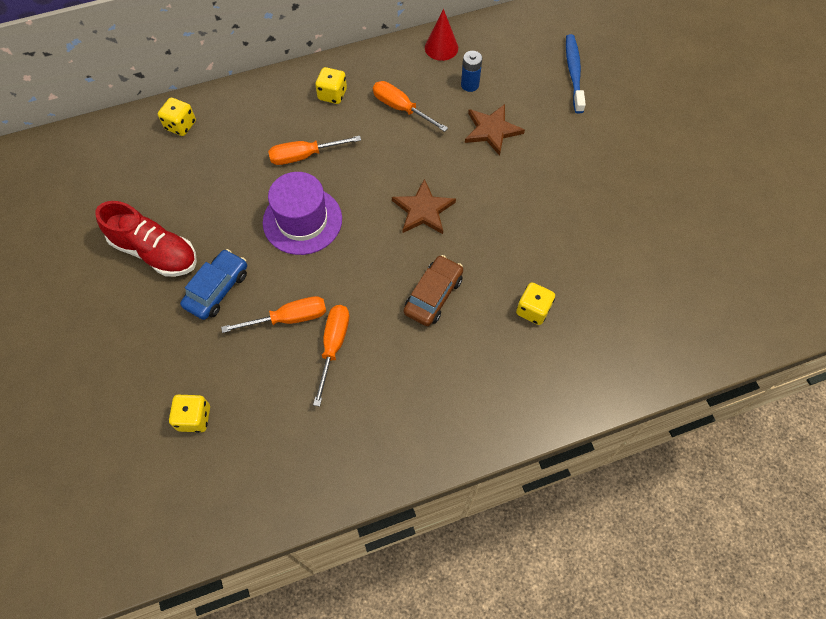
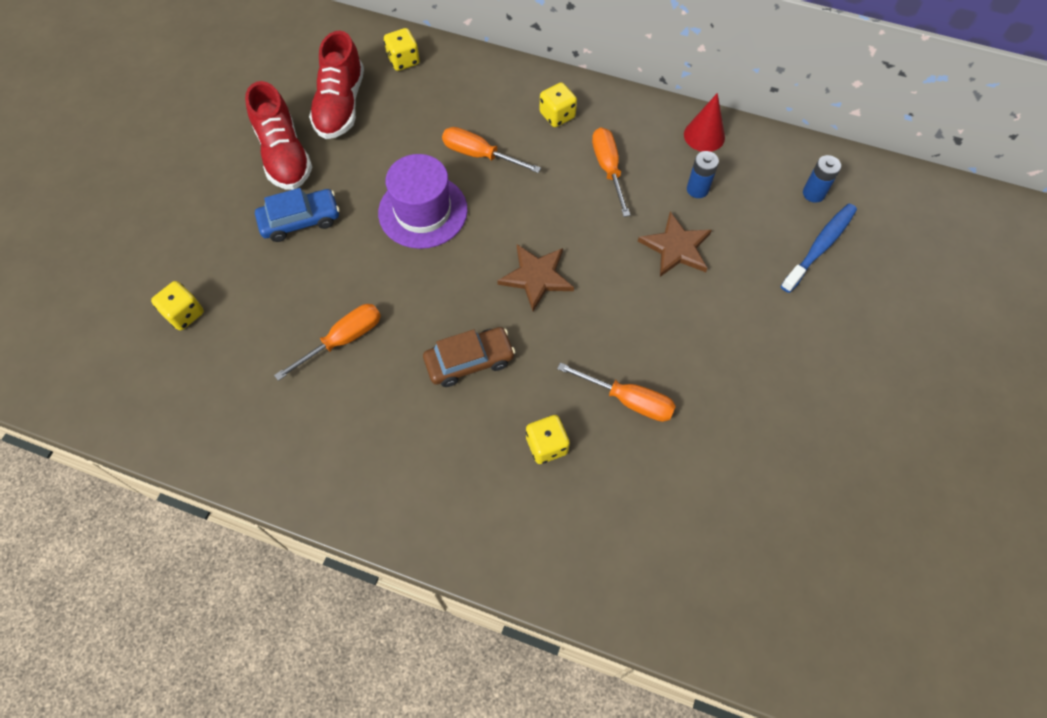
camera: 40 degrees right, 0 degrees up
orange screwdriver [221,296,326,333] -> orange screwdriver moved to [557,362,676,422]
none -> red shoe [309,31,364,139]
none -> blue battery [803,155,841,203]

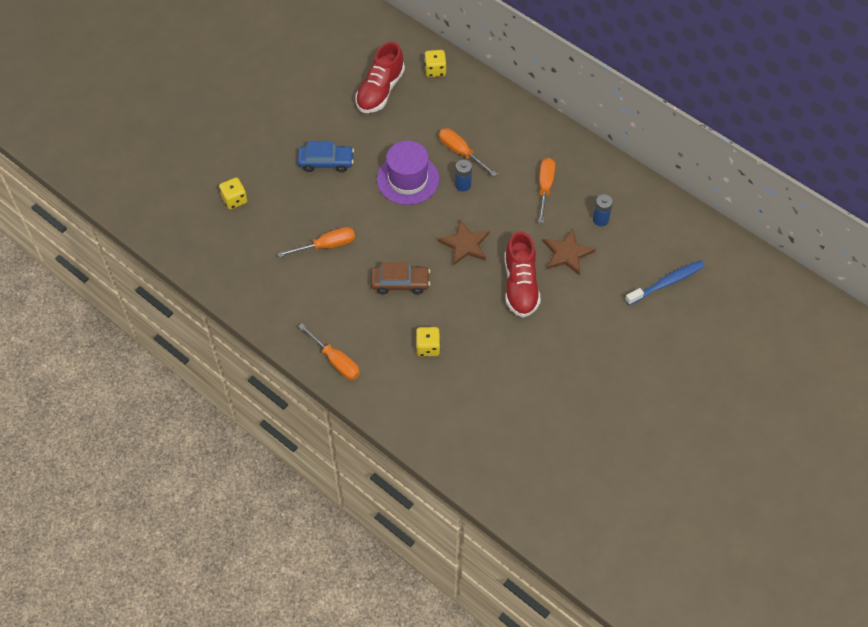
camera: 20 degrees right, 5 degrees down
red shoe [245,81,312,190] -> red shoe moved to [505,231,541,317]
yellow dice [539,82,577,127] -> none
orange screwdriver [557,362,676,422] -> orange screwdriver moved to [298,323,360,380]
red cone [684,93,725,152] -> none
blue battery [803,155,841,203] -> blue battery moved to [455,160,472,192]

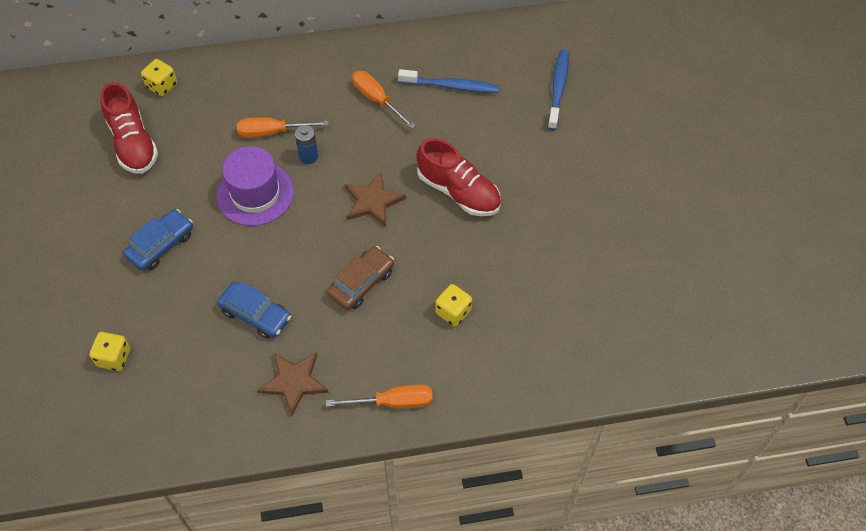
camera: 50 degrees left, 0 degrees up
orange screwdriver [277,227,355,257] -> blue car [217,281,291,339]
brown star [543,229,595,276] -> brown star moved to [257,352,329,416]
blue battery [593,194,613,226] -> blue toothbrush [398,69,499,93]

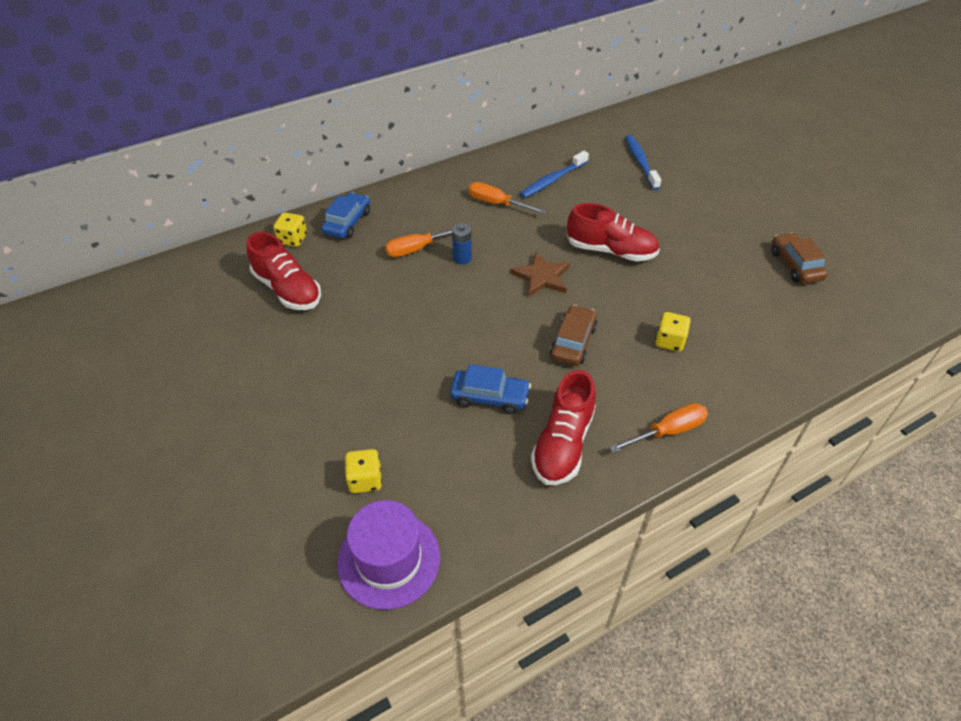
camera: 20 degrees left, 10 degrees down
blue car [123,209,193,271] -> blue car moved to [321,192,370,239]
purple hat [216,146,294,226] -> purple hat moved to [337,500,440,610]
brown star [257,352,329,416] -> red shoe [531,370,596,485]
blue toothbrush [398,69,499,93] -> blue toothbrush turned 150 degrees clockwise [520,151,589,198]
none -> brown car [771,232,828,284]

